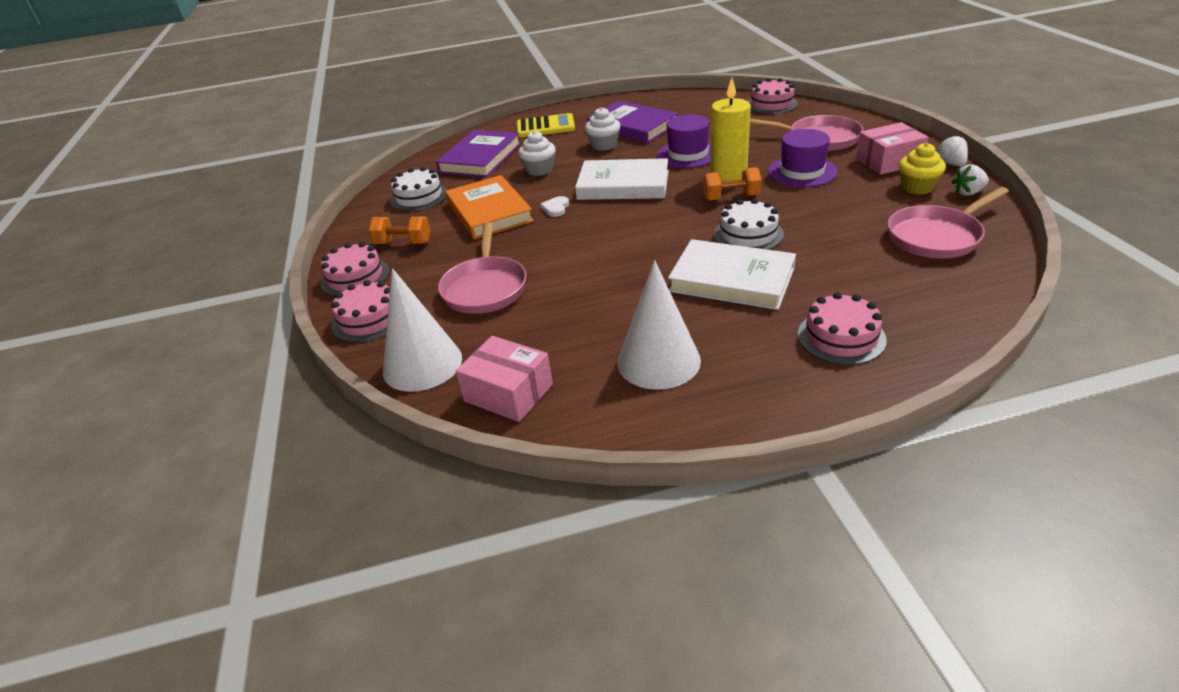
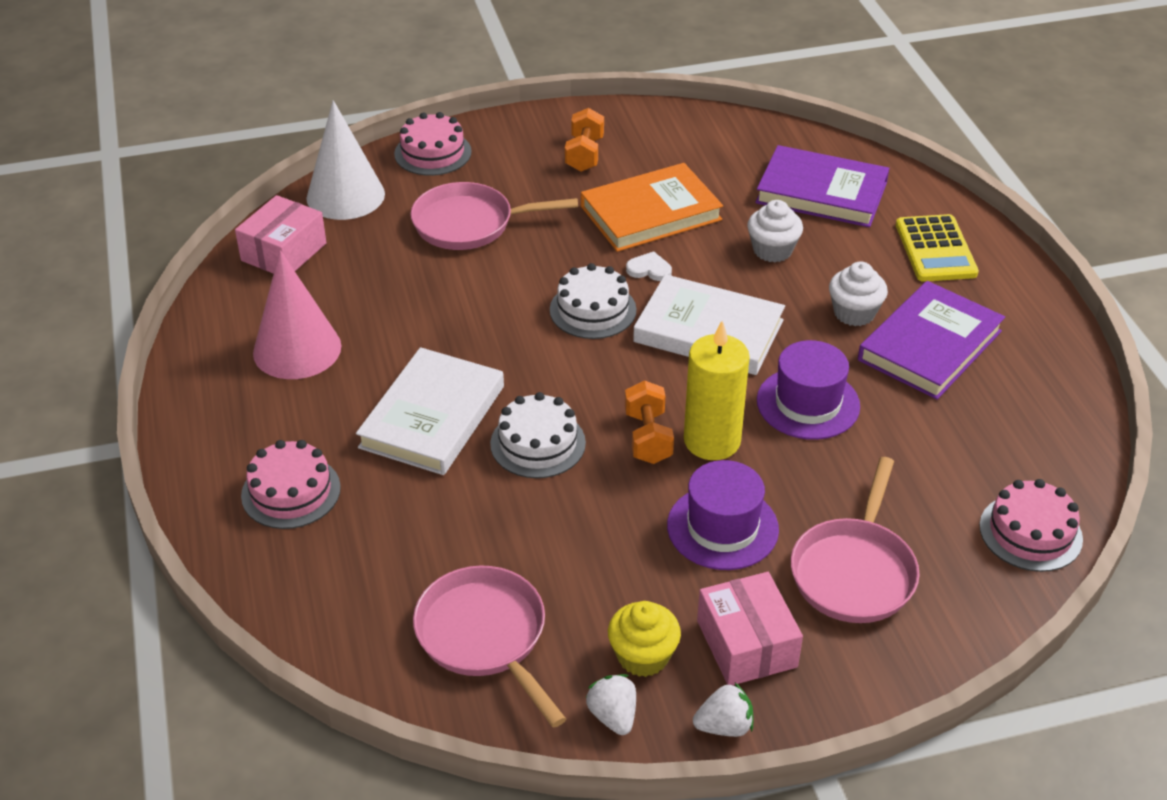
camera: 85 degrees right, 5 degrees up
pink cake [321,242,389,297] -> none
white cake [390,167,447,211] -> white cake moved to [550,263,637,339]
white book [575,158,669,200] -> white book turned 75 degrees counterclockwise [633,274,785,375]
white cone [617,260,701,390] -> pink cone [253,250,341,379]

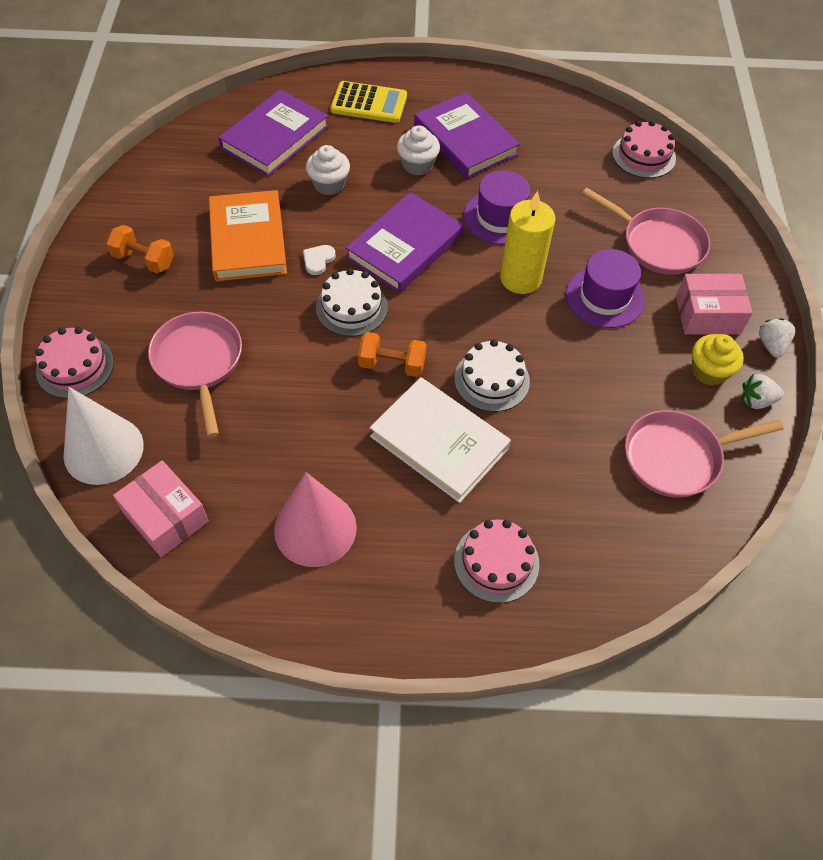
camera: 75 degrees left, 15 degrees up
pink pan [410,182,578,250] -> pink pan turned 150 degrees clockwise [148,312,242,437]
orange dumbbell [625,380,674,464] -> orange dumbbell moved to [358,332,426,377]
white book [633,274,785,375] -> purple book [345,192,464,293]

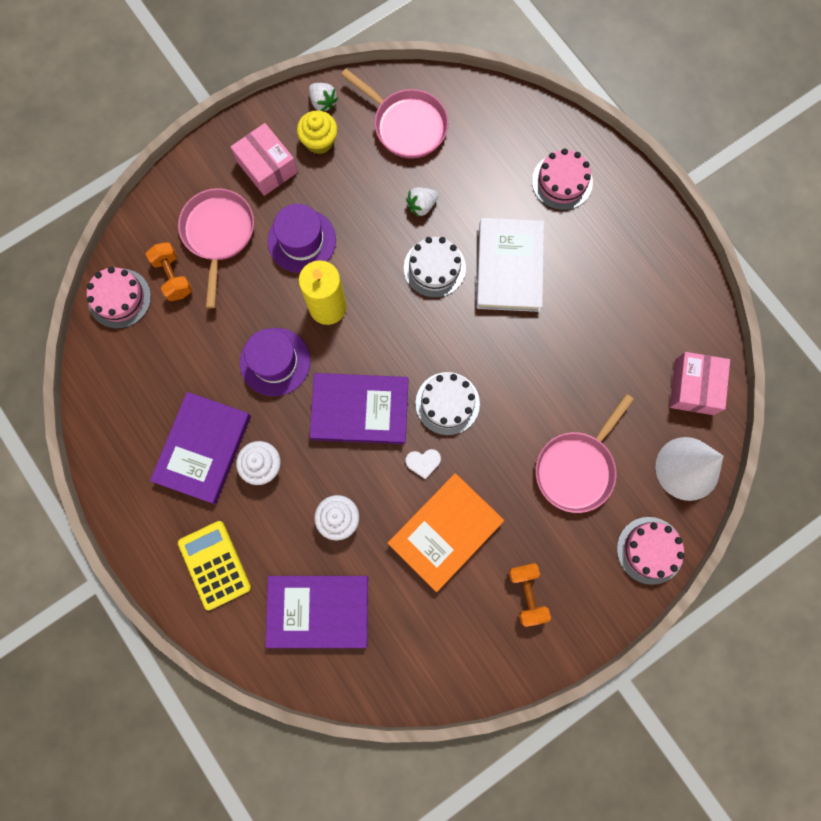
camera: 125 degrees left, 20 degrees up
pink cone [274,472,357,567] -> none
orange dumbbell [358,332,426,377] -> orange dumbbell moved to [146,242,193,301]
white strawberry [759,318,795,358] -> white strawberry moved to [406,187,439,217]

